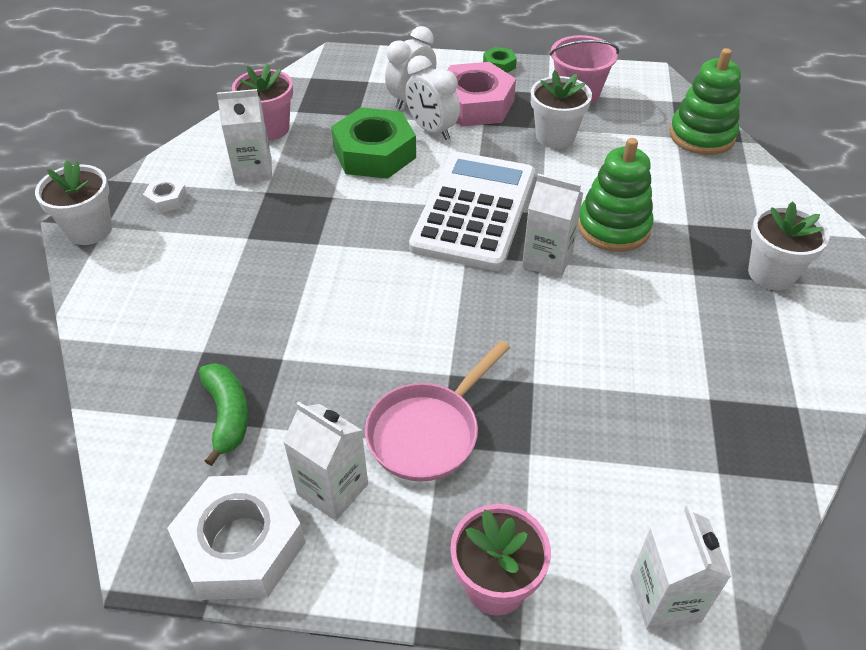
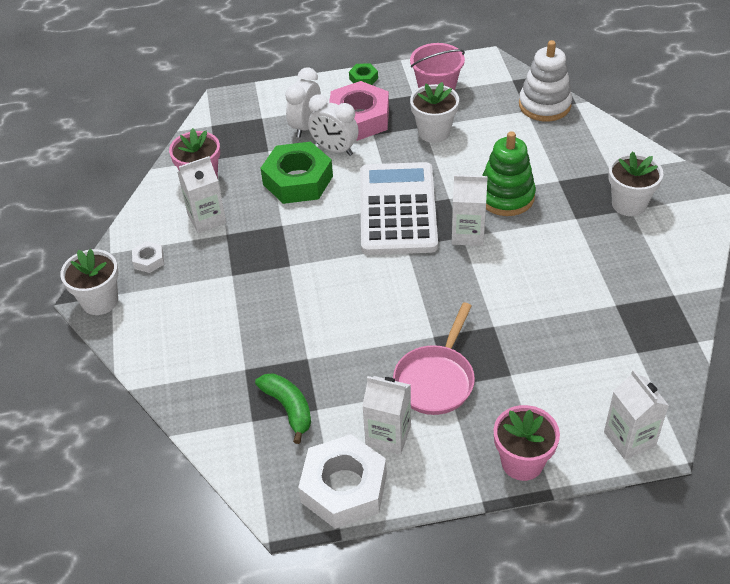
camera: 15 degrees left, 0 degrees up
green stacking toy [669,48,741,155] -> white stacking toy [519,40,572,122]

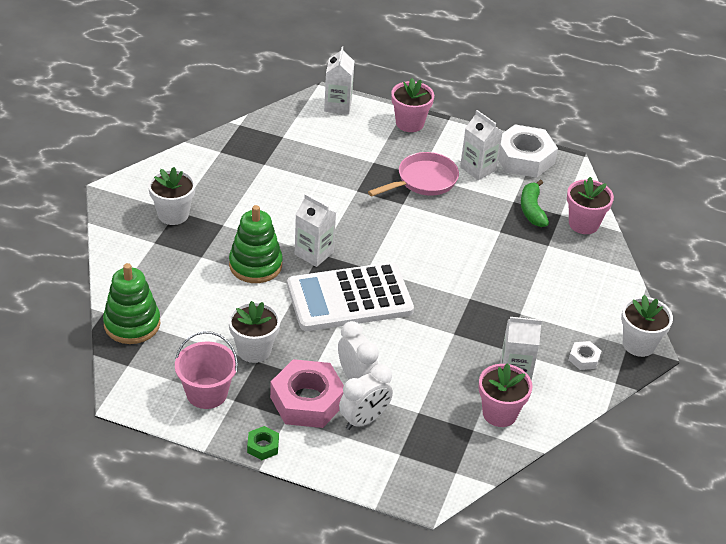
camera: 155 degrees left, 5 degrees down
green nut [260,142,333,204] -> none
white calculator [360,162,438,255] -> white calculator turned 45 degrees clockwise [287,262,414,331]
white stacking toy [519,40,572,122] -> green stacking toy [103,263,160,344]
none -> pink flower pot [567,177,614,234]

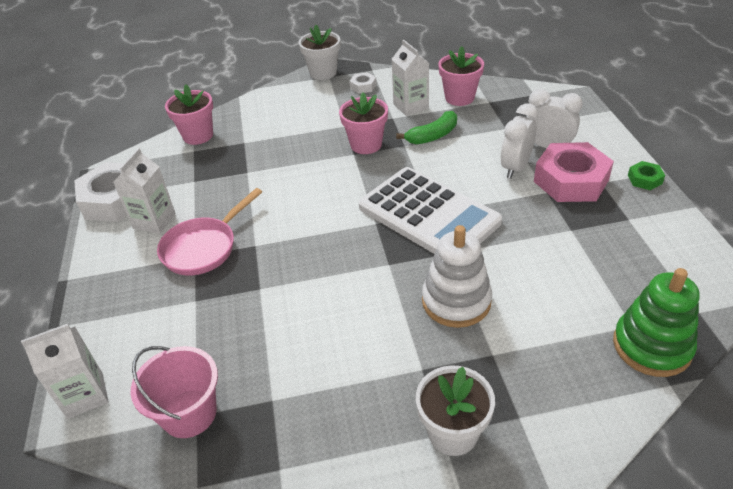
camera: 115 degrees left, 0 degrees up
pink bucket [175,331,238,409] -> pink bucket moved to [131,346,218,438]
white flower pot [228,301,281,363] -> none
green stacking toy [229,205,283,283] -> white stacking toy [422,225,492,328]
white carton [295,194,336,267] -> none
pink pan [368,152,459,196] -> pink pan turned 75 degrees counterclockwise [157,188,262,275]
pink flower pot [391,78,434,132] -> pink flower pot moved to [339,92,388,154]
green banana [521,180,549,227] -> green banana moved to [396,111,457,145]

